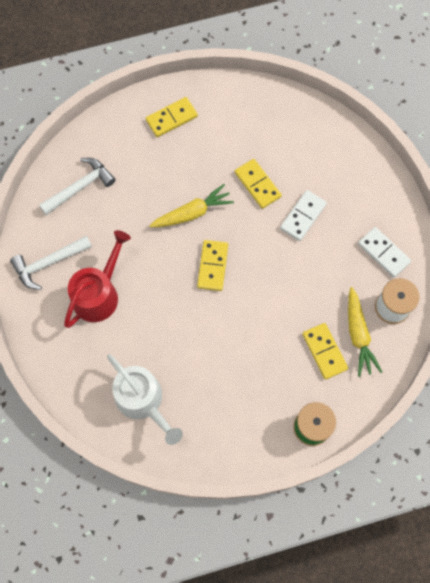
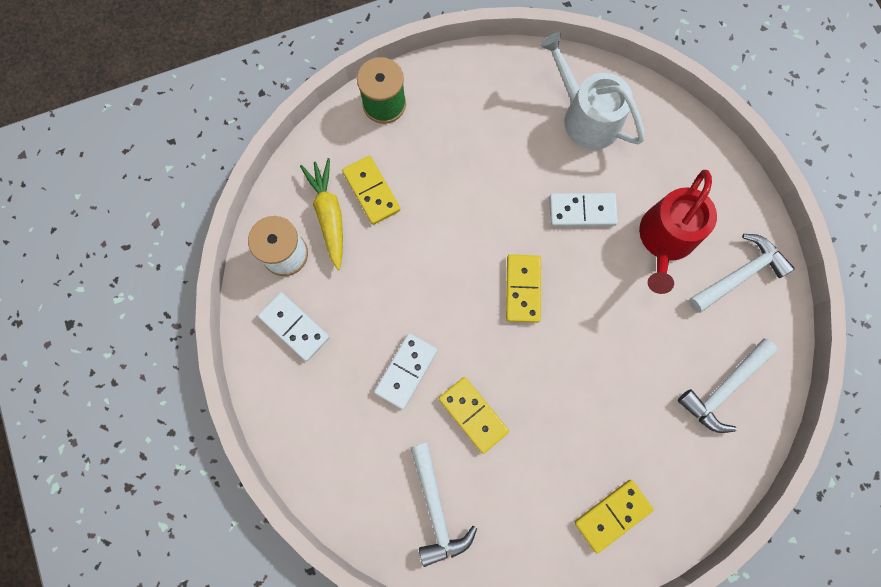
camera: 175 degrees right, 5 degrees up
yellow carrot [149,184,234,227] -> none
none -> white hammer [410,442,477,567]
none -> white domino [549,193,618,226]

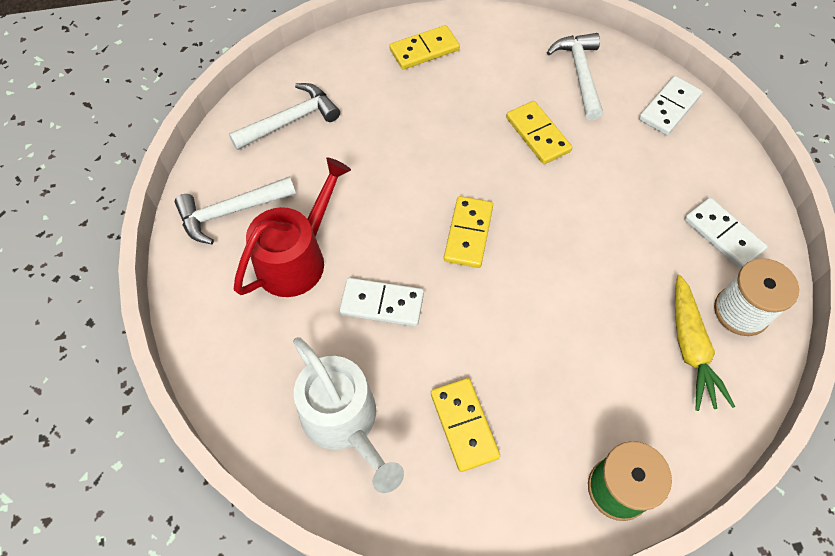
camera: 170 degrees left, 15 degrees down
yellow domino [342,156,401,225] -> yellow domino moved to [431,378,500,472]
white domino [374,333,438,410] -> white domino moved to [639,76,703,135]

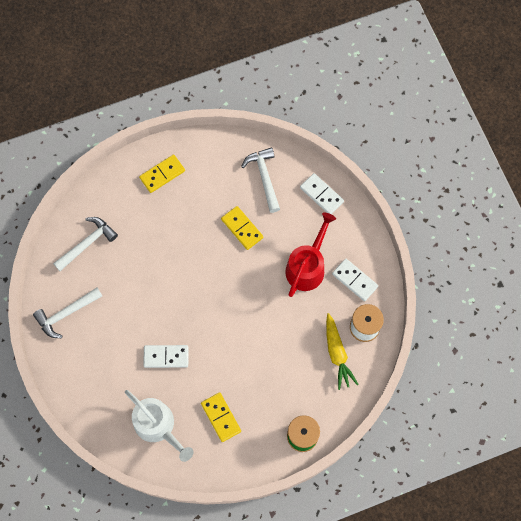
camera: 10 degrees left, 10 degrees up
red watering can [234,158,351,297] -> red watering can moved to [285,212,336,297]
yellow domino [444,196,493,268] -> none
white domino [639,76,703,135] -> white domino turned 75 degrees counterclockwise [300,173,344,214]

